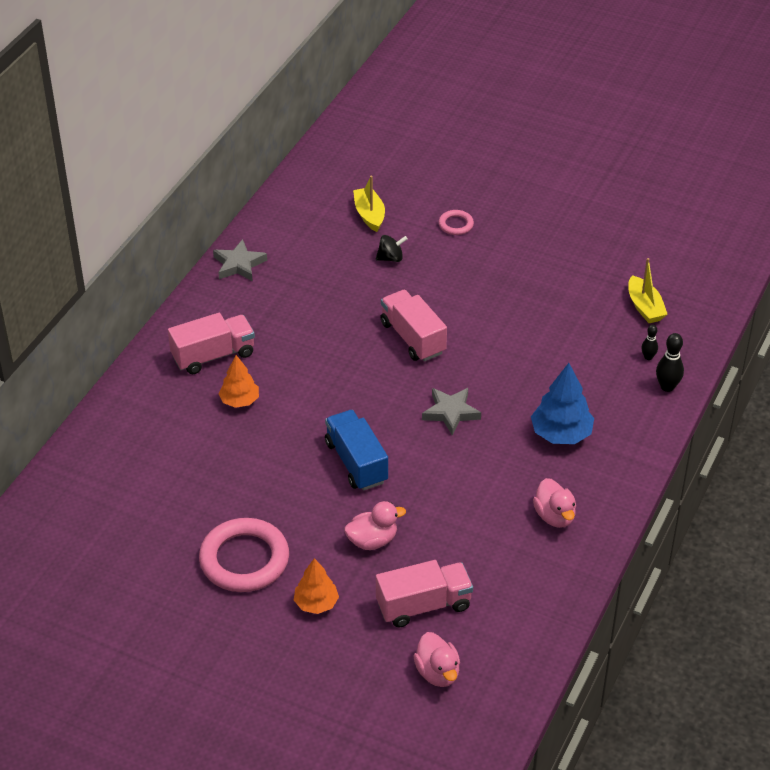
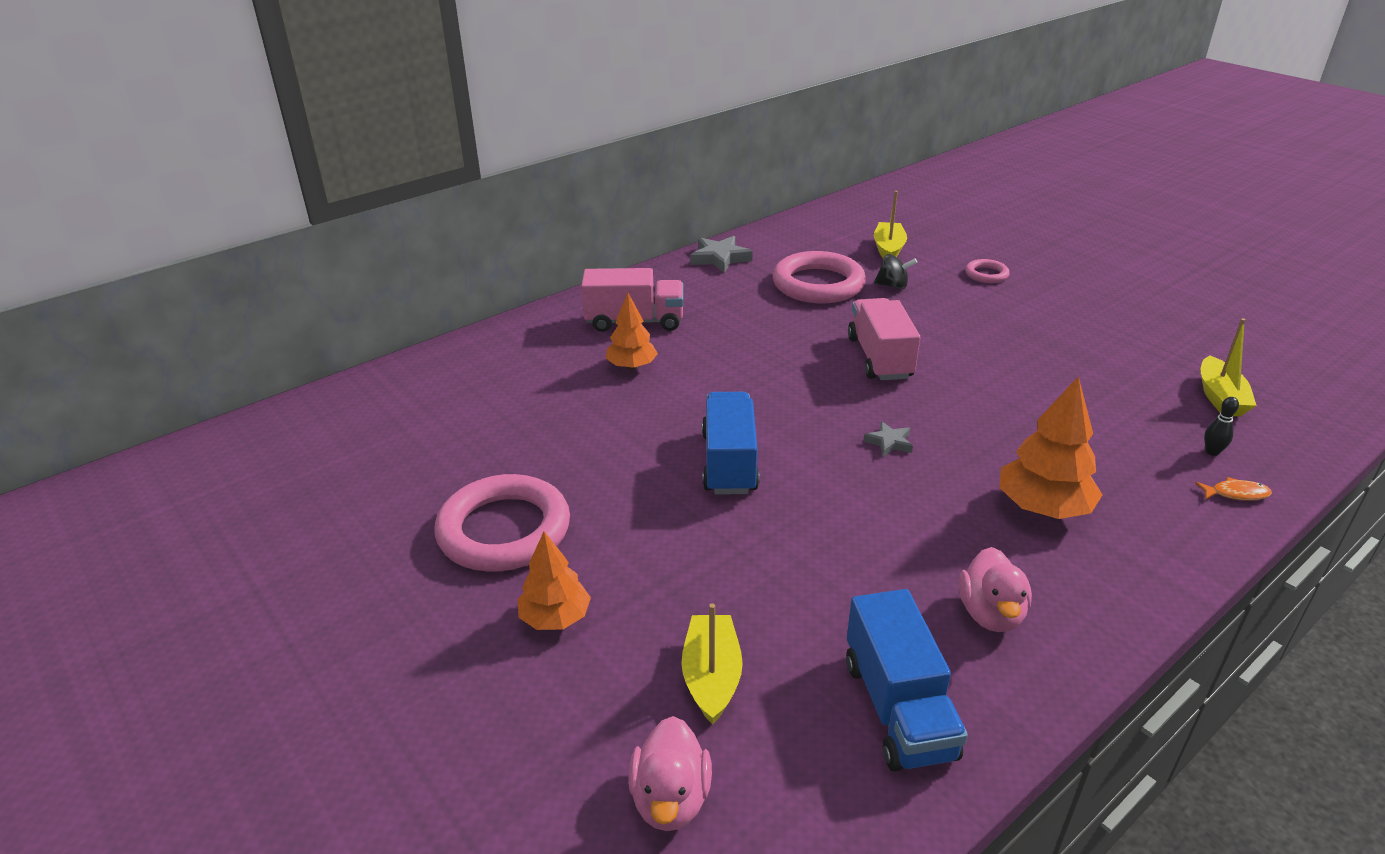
camera: 25 degrees right, 10 degrees down
pink duck [344,501,406,550] -> none
pink truck [376,560,473,627] -> yellow boat [681,603,743,725]
grey star [422,388,481,435] -> grey star [864,421,913,457], size x0.58
blue tree [531,363,594,444] -> orange tree [1000,376,1103,519]
black bowling pin [656,333,684,392] -> orange fish [1195,477,1272,501]
none -> pink ring [773,251,866,303]
none -> blue truck [846,589,968,772]

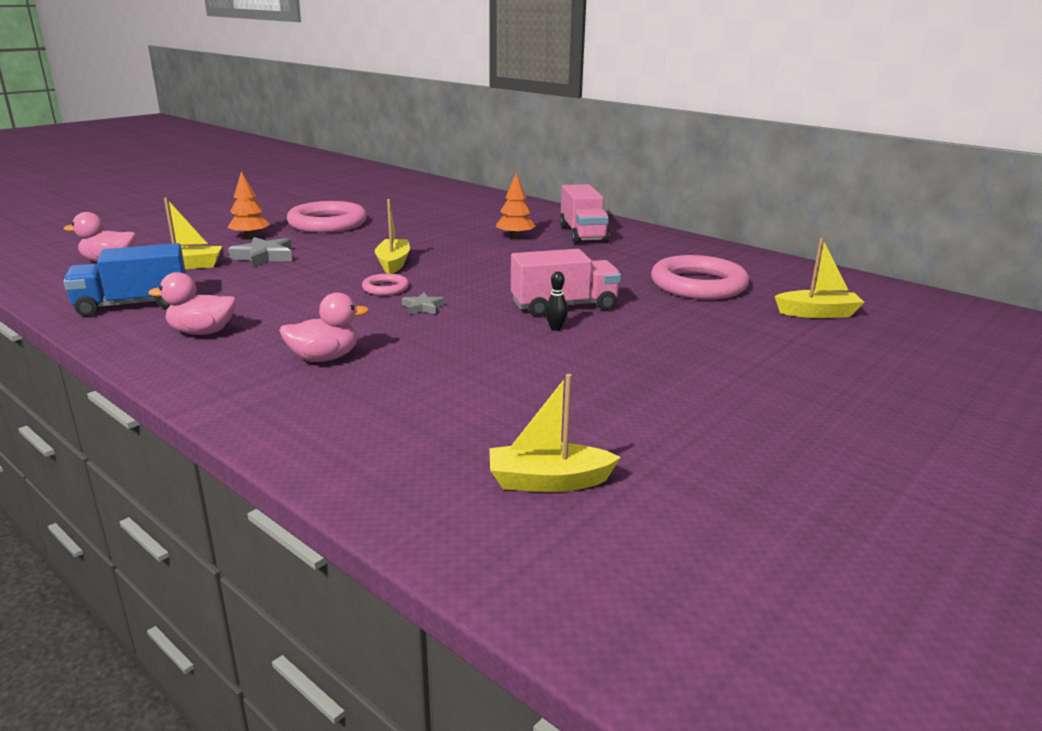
camera: 80 degrees right, 10 degrees down
grey star [690,236,753,273] -> grey star moved to [228,237,292,268]
blue truck [702,392,760,494] -> yellow boat [375,199,410,274]
black spinning top [874,254,917,289] -> none
pink ring [965,259,1010,283] -> pink ring moved to [362,274,409,295]
orange tree [1000,376,1103,519] -> pink duck [279,292,369,362]
orange fish [1195,477,1272,501] -> none
black bowling pin [1204,397,1239,456] -> black bowling pin moved to [545,271,568,331]

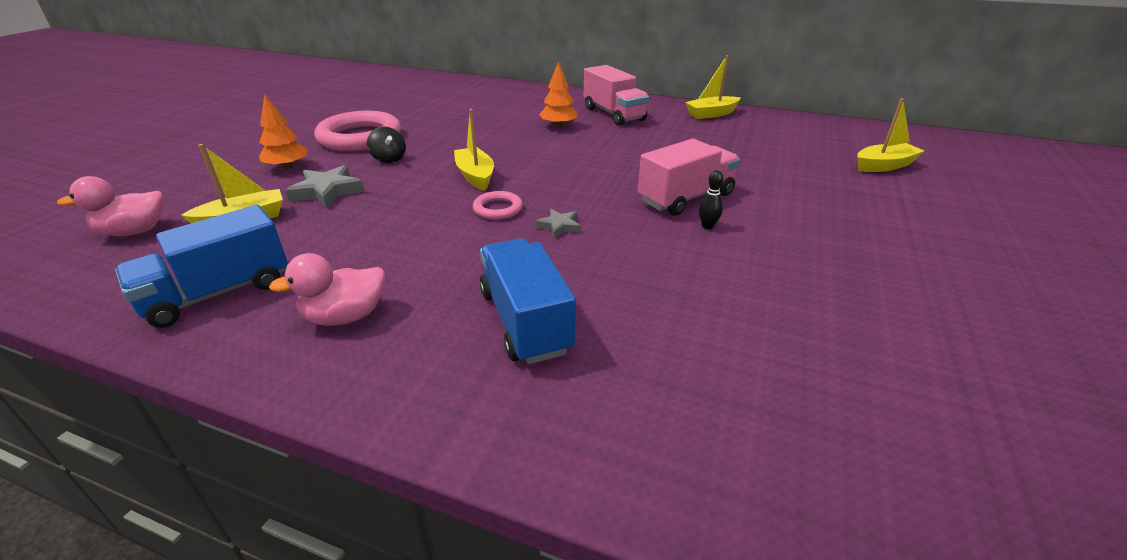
camera: 20 degrees left, 10 degrees up
pink duck [279,292,369,362] -> blue truck [480,238,576,364]
yellow boat [489,374,621,492] -> yellow boat moved to [685,55,741,119]
pink ring [651,255,749,300] -> none
none -> black spinning top [367,126,406,163]

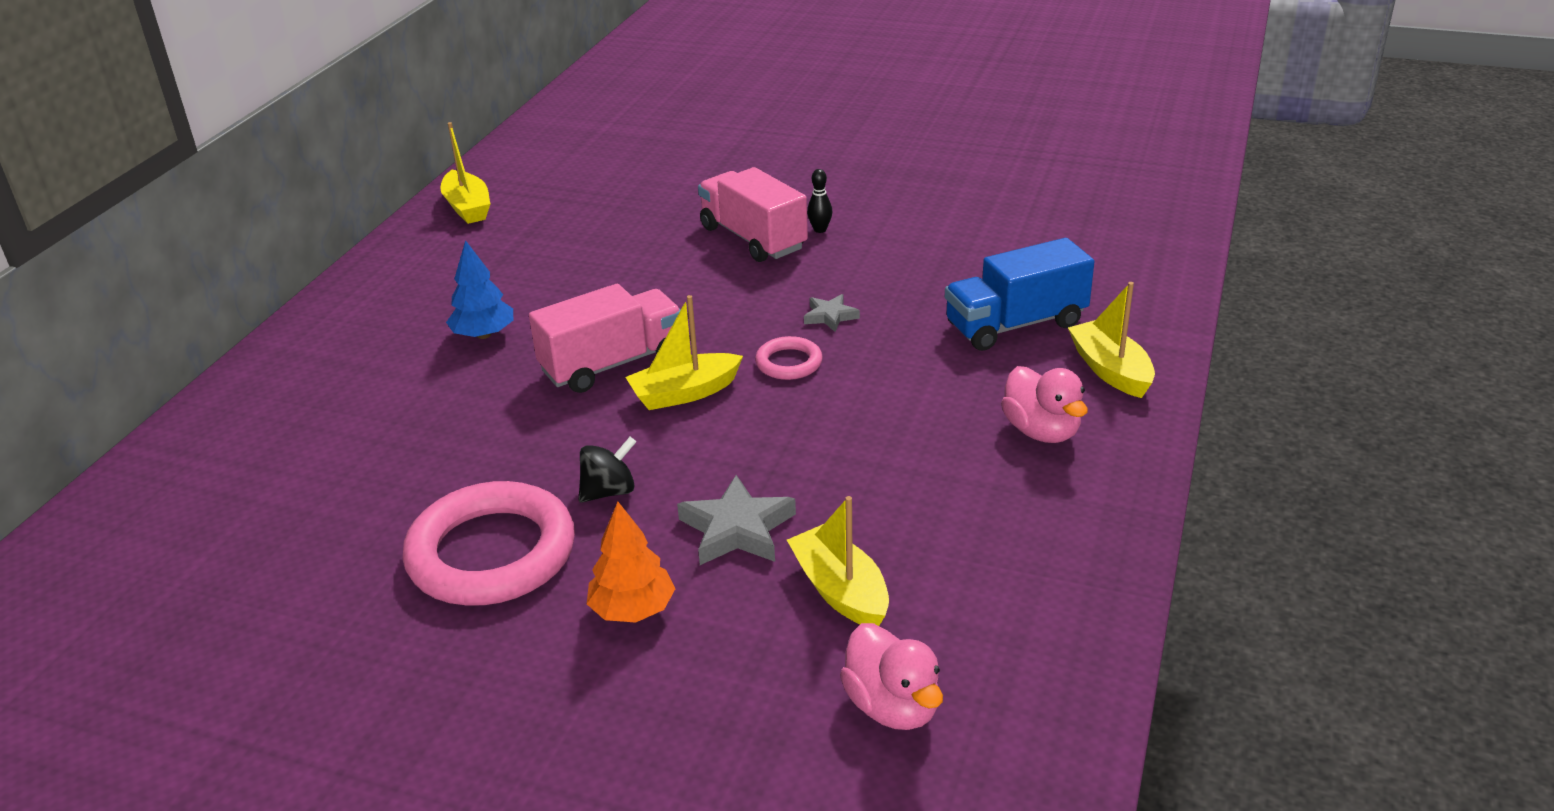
camera: 90 degrees left, 0 degrees up
blue truck [115,205,288,328] -> none
orange tree [539,61,577,128] -> blue tree [446,240,513,339]
pink truck [584,65,649,126] -> pink truck moved to [529,284,681,393]
yellow boat [858,98,924,172] -> yellow boat moved to [1068,282,1155,398]

